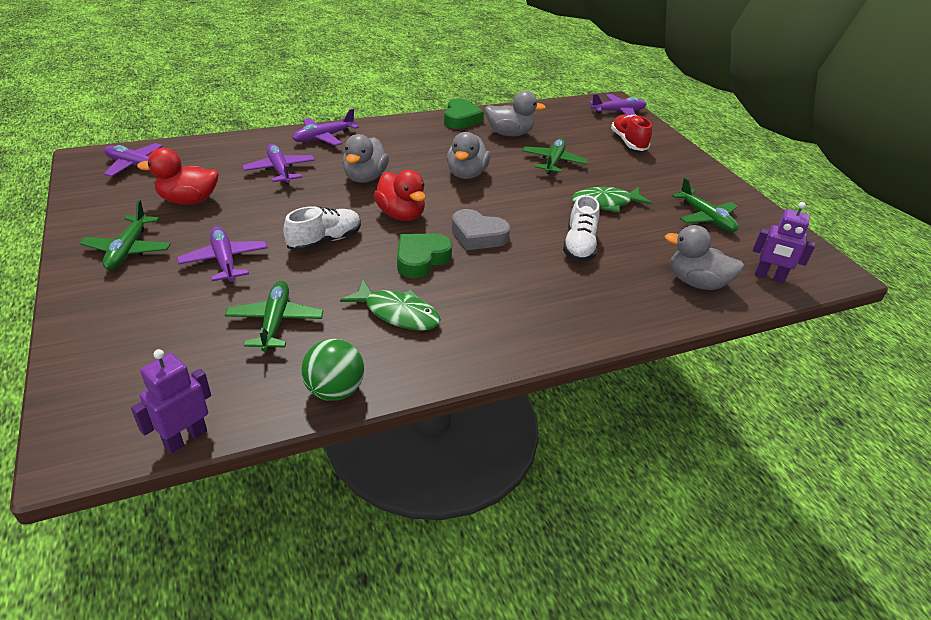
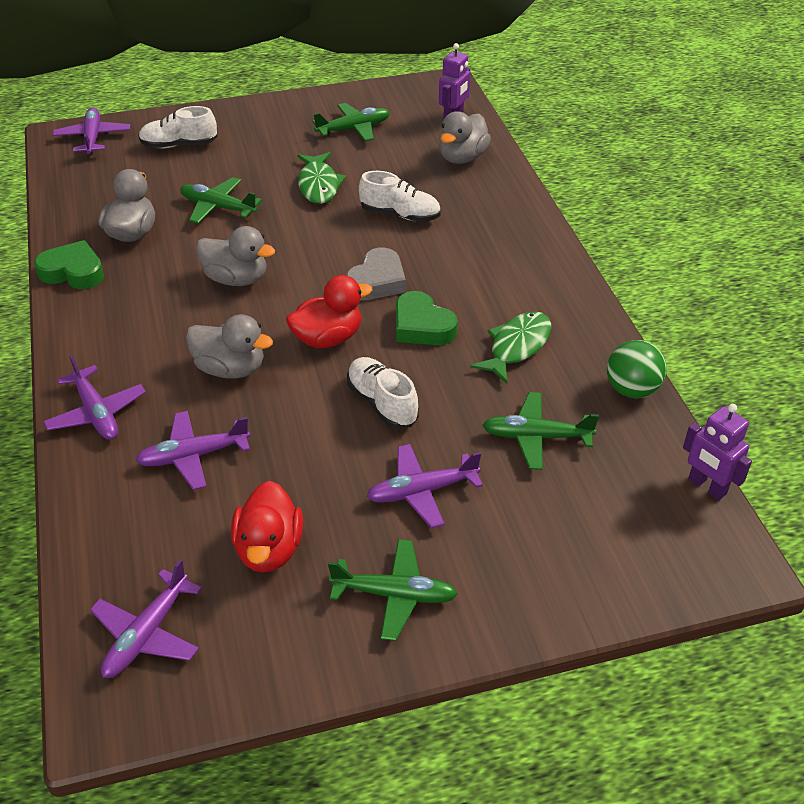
camera: 80 degrees left, 5 degrees up
red shoe [611,114,652,151] -> white shoe [139,106,217,148]

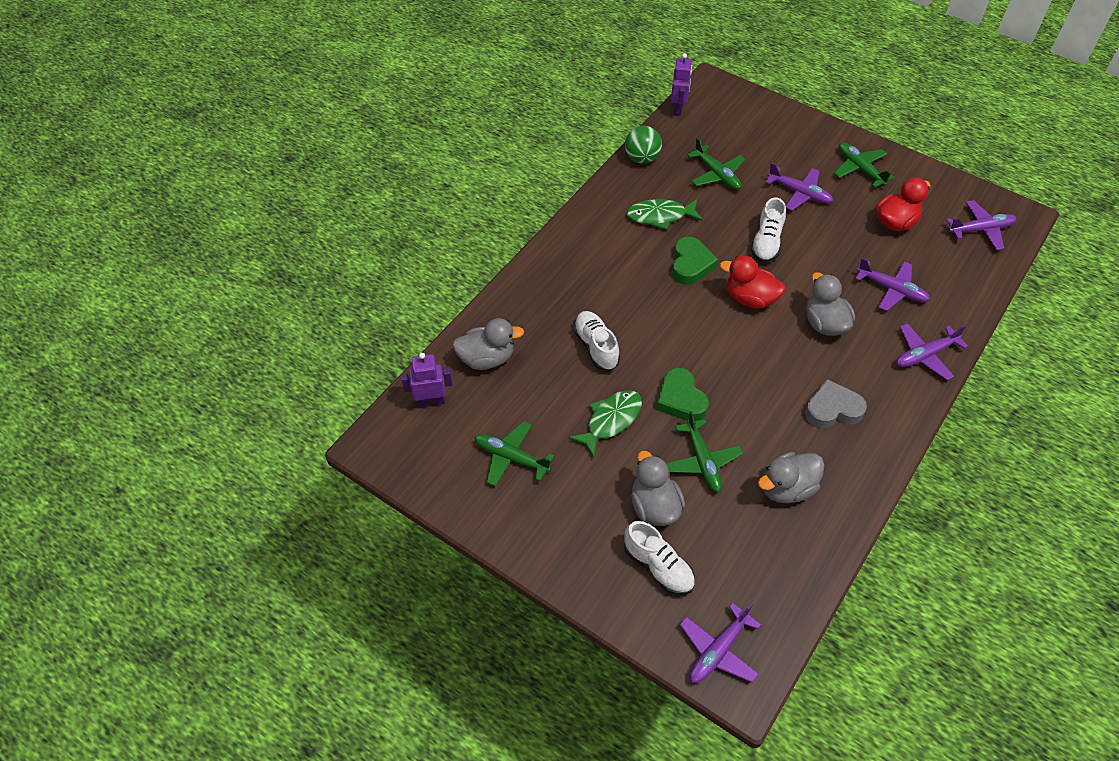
camera: 130 degrees left, 10 degrees up
green heart [34,240,104,289] -> green heart moved to [656,368,709,421]
purple plane [43,354,146,440] -> purple plane turned 135 degrees counterclockwise [896,323,968,380]
grey duck [196,226,275,286] -> grey duck moved to [631,451,685,526]
grey heart [346,247,406,300] -> grey heart moved to [805,379,867,428]

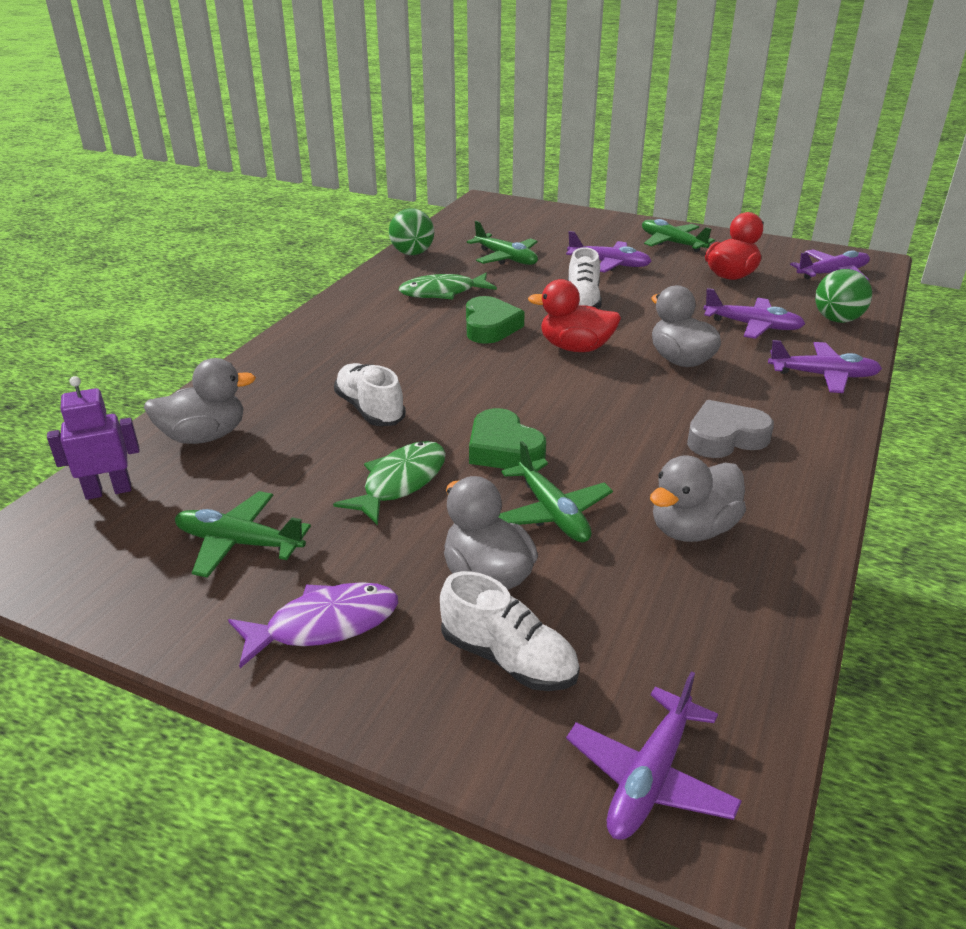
camera: 10 degrees left, 20 degrees down
purple robot [671,53,692,115] -> none
purple plane [896,323,968,380] -> purple plane turned 135 degrees counterclockwise [768,340,882,393]
none -> purple fish [228,582,398,668]
none -> green ball [815,269,872,323]

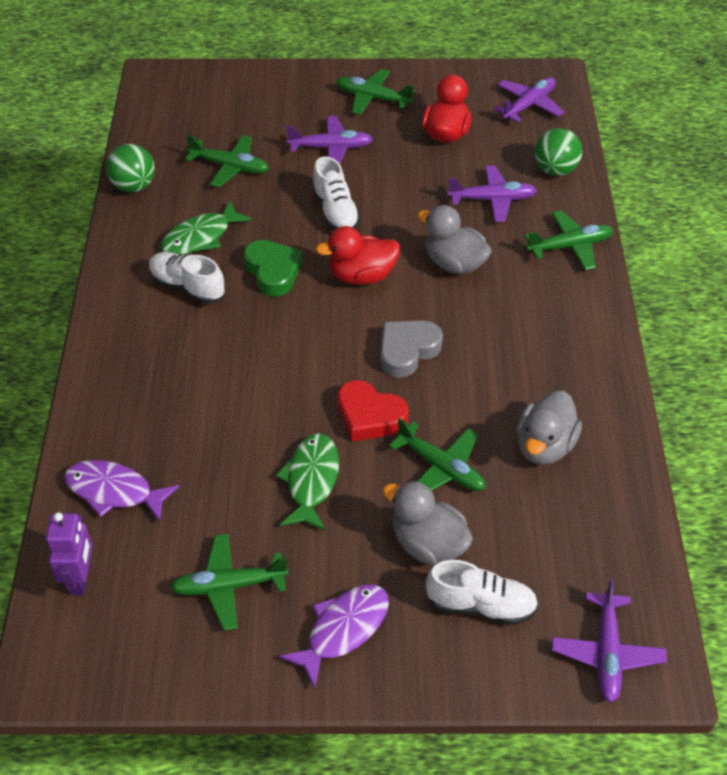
camera: 25 degrees left, 15 degrees up
purple robot [47,376,139,500] -> purple robot turned 135 degrees clockwise [46,512,92,595]
grey duck [144,358,256,444] -> purple fish [64,460,180,522]
white shoe [334,363,406,426] -> white shoe moved to [149,252,225,304]
green heart [469,408,546,469] -> red heart [338,380,408,441]
grey heart [687,400,774,458] -> grey heart moved to [380,320,443,378]
purple plane [768,340,882,393] -> green plane [524,210,614,270]

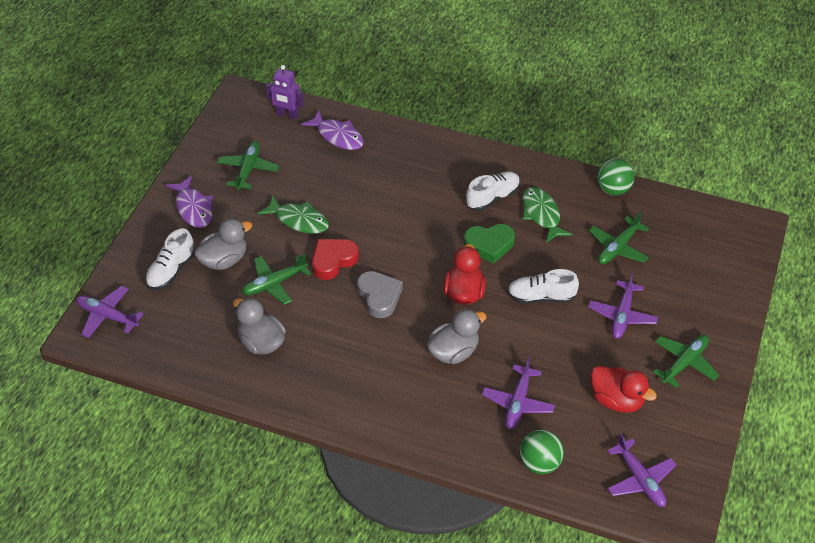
camera: 110 degrees right, 0 degrees up
purple fish [64,460,180,522] -> purple fish turned 90 degrees clockwise [301,111,364,150]
green plane [524,210,614,270] -> none

